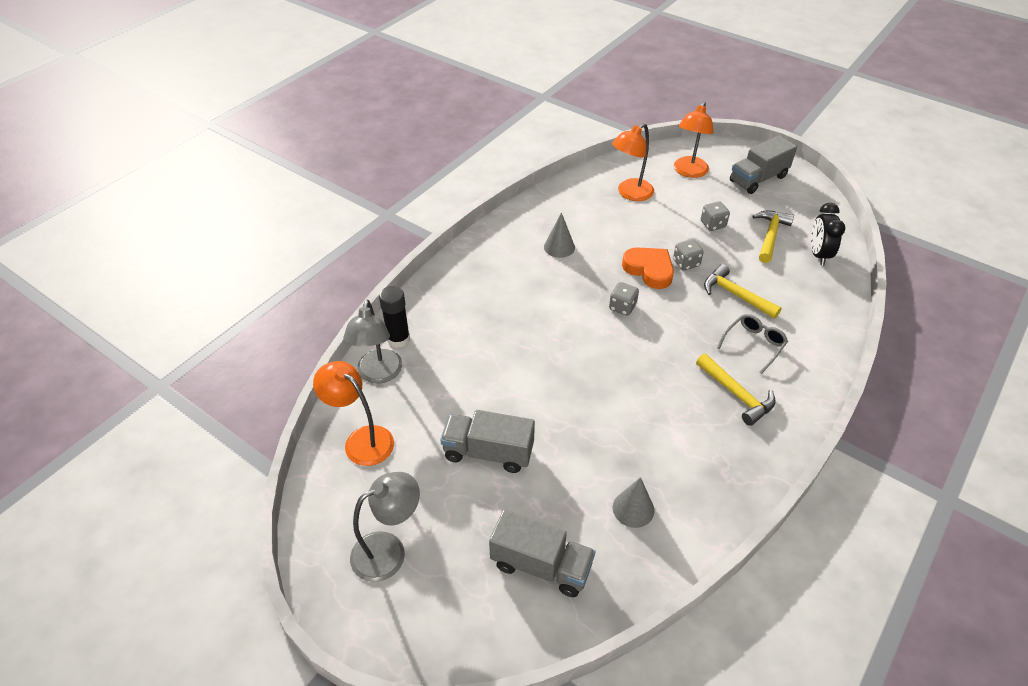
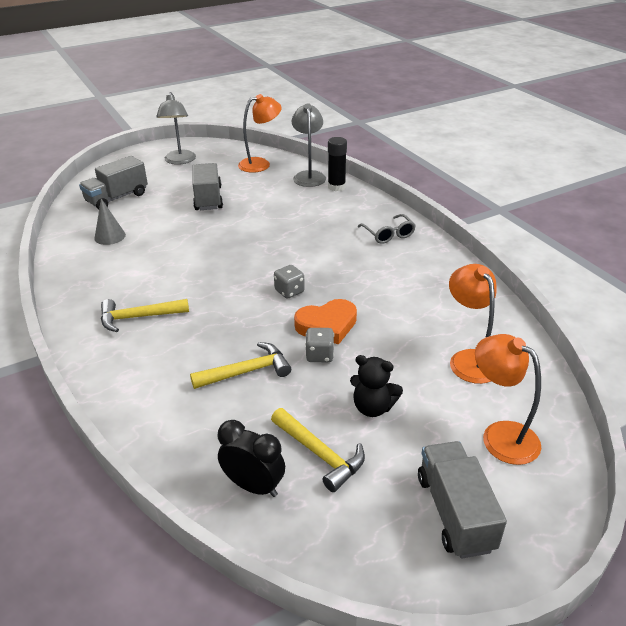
camera: 115 degrees right, 10 degrees down
grey lamp [343,299,402,384] -> grey lamp turned 60 degrees clockwise [292,103,326,187]
grey truck [440,410,535,473] -> grey truck turned 45 degrees counterclockwise [192,163,223,210]
grey cone [544,212,575,258] -> none
grey dice [701,201,730,231] -> black teddy bear [350,355,403,417]
grey glasses [717,314,788,374] -> grey glasses moved to [358,214,416,244]

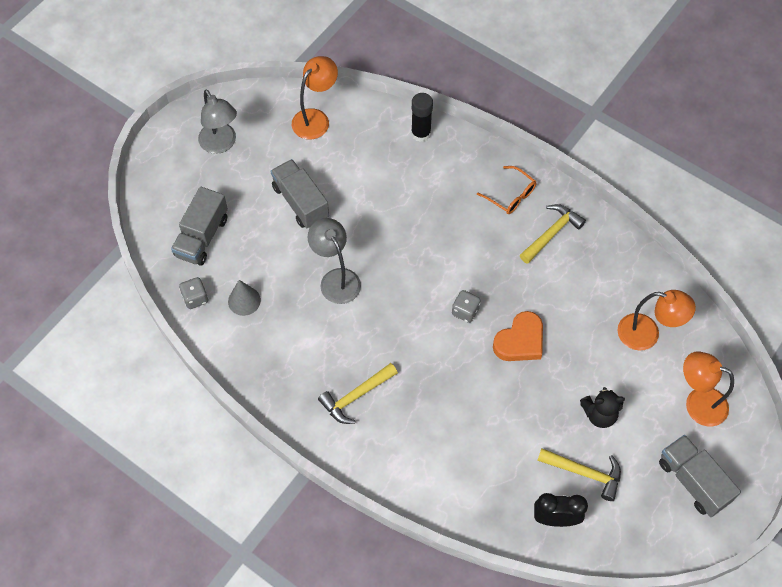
camera: 25 degrees left, 25 degrees up
yellow hammer [190,342,291,389] -> yellow hammer moved to [520,204,586,264]
grey lamp [292,103,326,187] -> grey lamp moved to [307,218,361,304]
grey dice [305,328,334,362] -> grey dice moved to [179,277,208,309]
grey glasses [358,214,416,244] -> orange glasses [477,166,537,214]
orange lamp [449,264,497,384] -> orange lamp turned 150 degrees clockwise [618,290,696,351]

